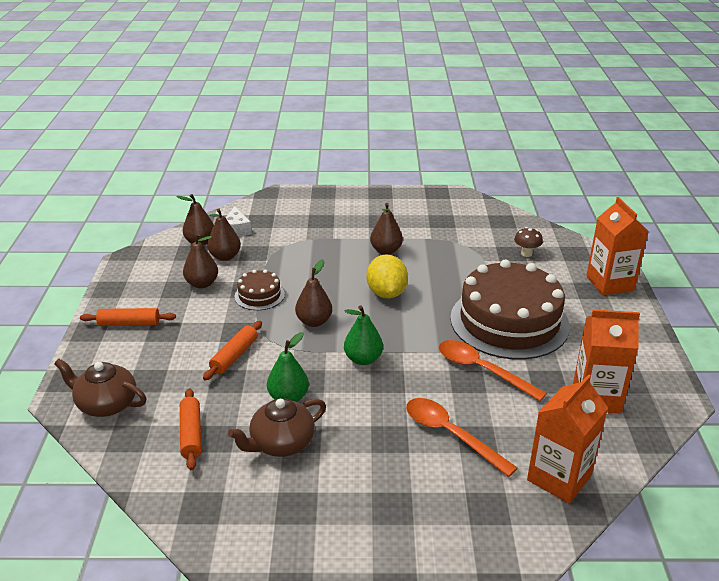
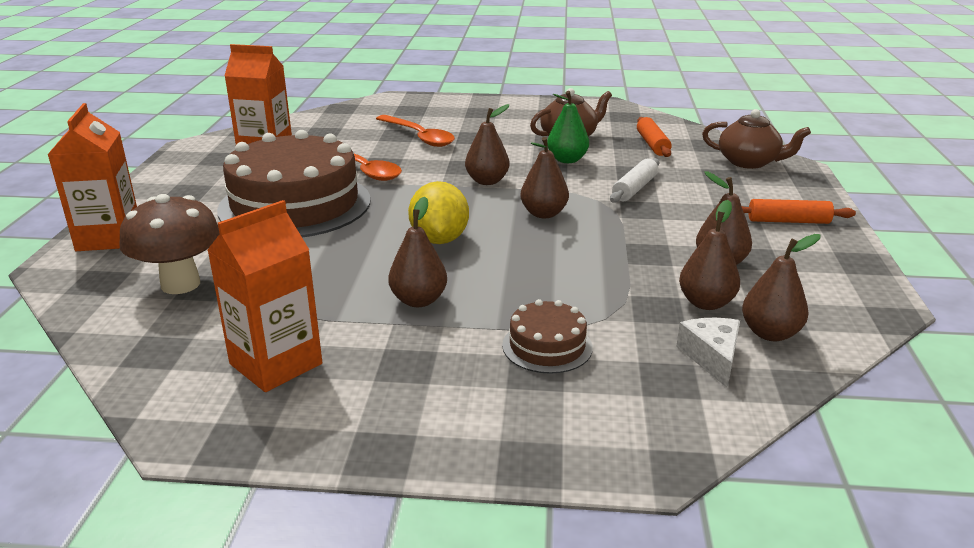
camera: 175 degrees left, 5 degrees down
orange rolling pin [203,321,262,380] -> white rolling pin [610,158,660,203]
brown cake [234,270,285,310] -> brown cake moved to [502,299,593,374]
green pear [344,306,383,365] -> brown pear [465,104,509,185]
brown mushroom [514,227,543,257] -> brown mushroom [119,194,220,294], size x1.93
orange carton [527,374,608,504] -> orange carton moved to [207,200,322,392]

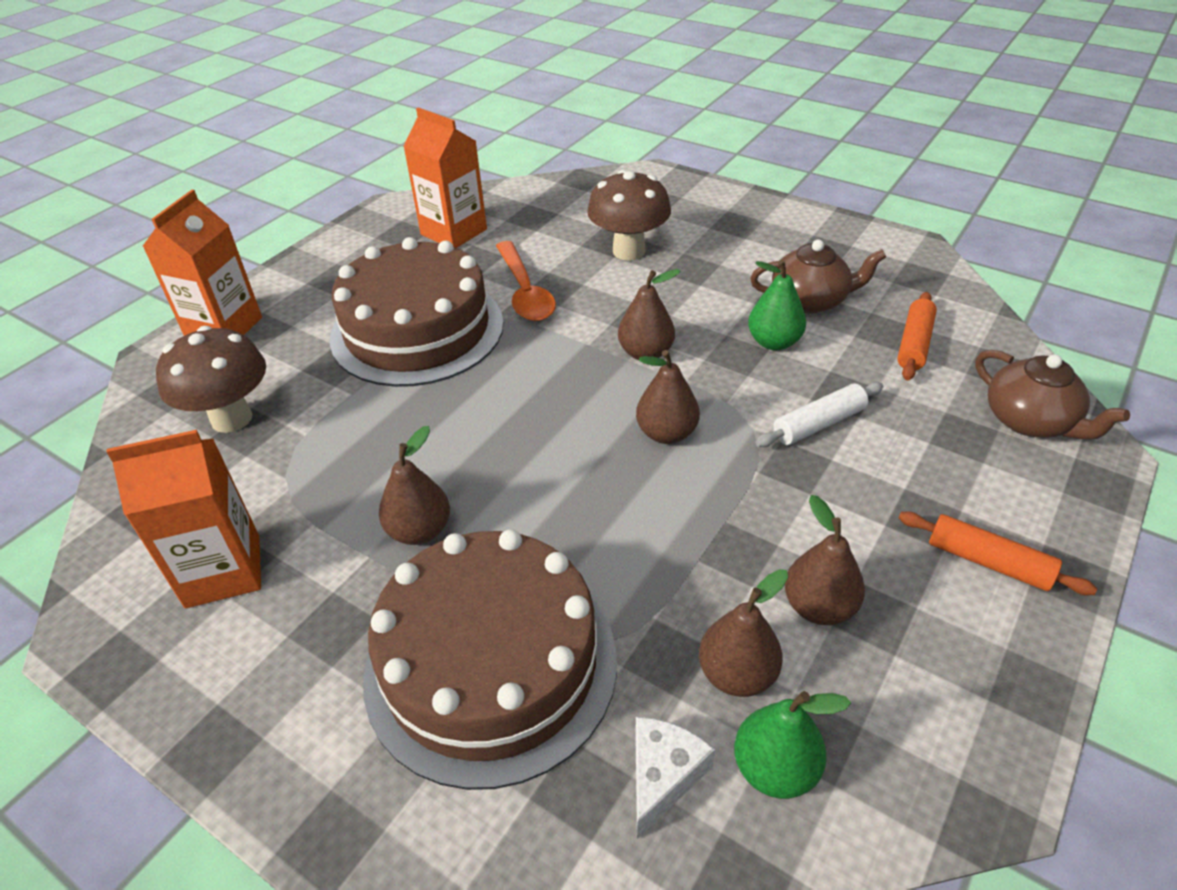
camera: 30 degrees right, 15 degrees up
orange spoon [376,115,455,147] -> brown mushroom [587,170,671,261]
yellow lemon [408,181,469,244] -> none
brown cake [502,299,593,374] -> brown cake [363,529,617,790], size x2.25
brown pear [742,234,820,341] -> green pear [734,691,851,799]

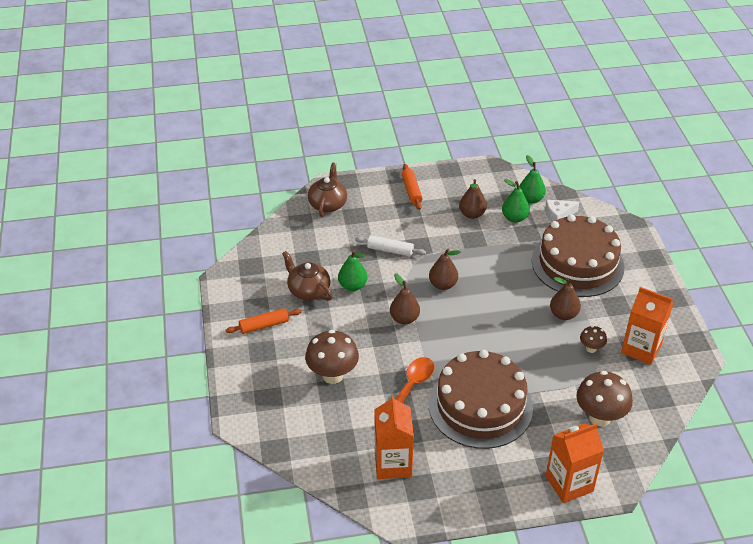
camera: 135 degrees left, 0 degrees up
brown pear [699,569,788,697] -> green pear [502,179,530,223]
orange rolling pin [897,292,937,381] -> orange rolling pin moved to [226,308,301,334]
none -> brown mushroom [580,326,607,353]

